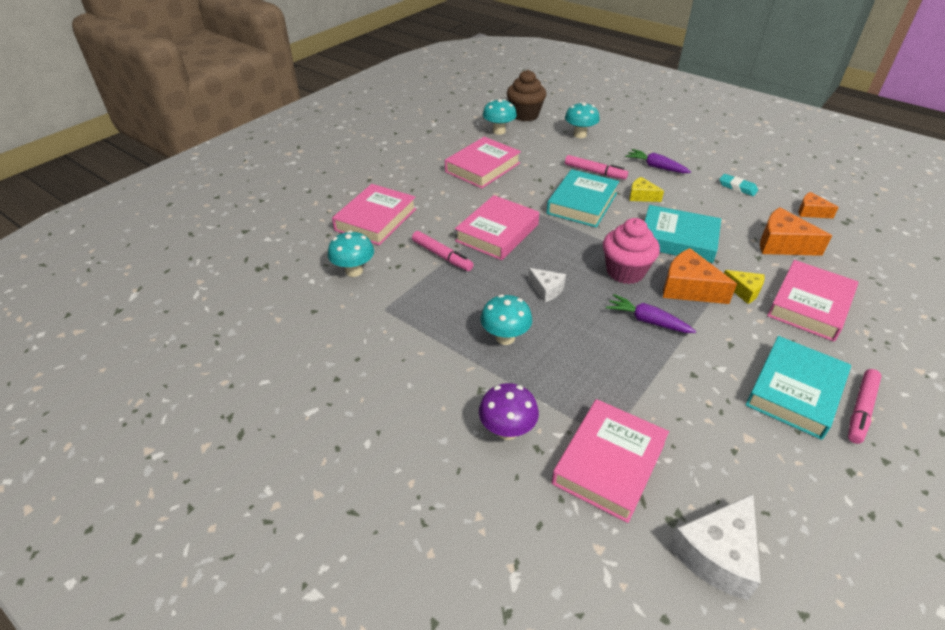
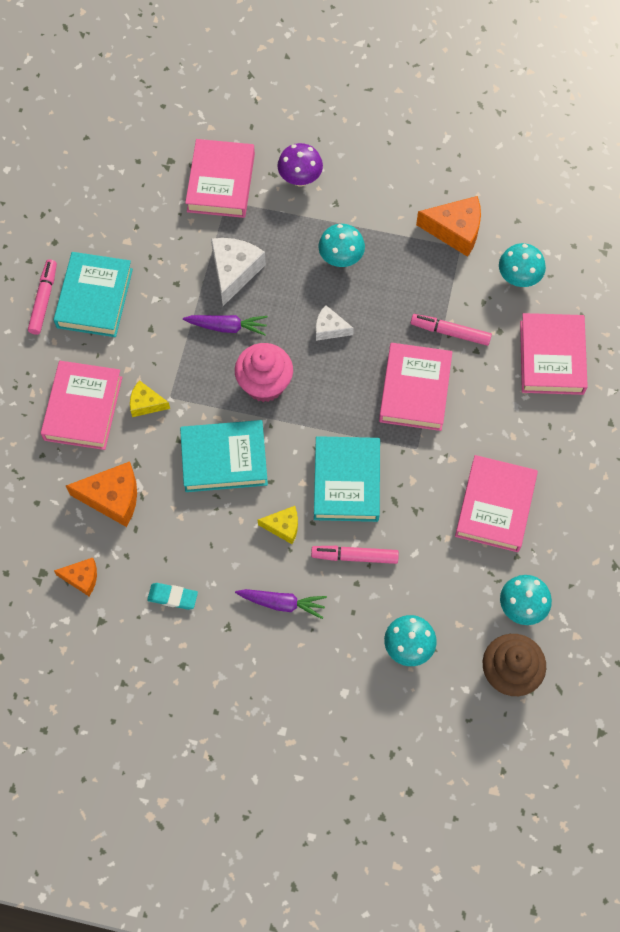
camera: 155 degrees right, 25 degrees up
orange cheese [663,248,737,304] -> orange cheese moved to [416,196,481,257]
white cheese [669,494,761,600] -> white cheese moved to [211,238,266,306]

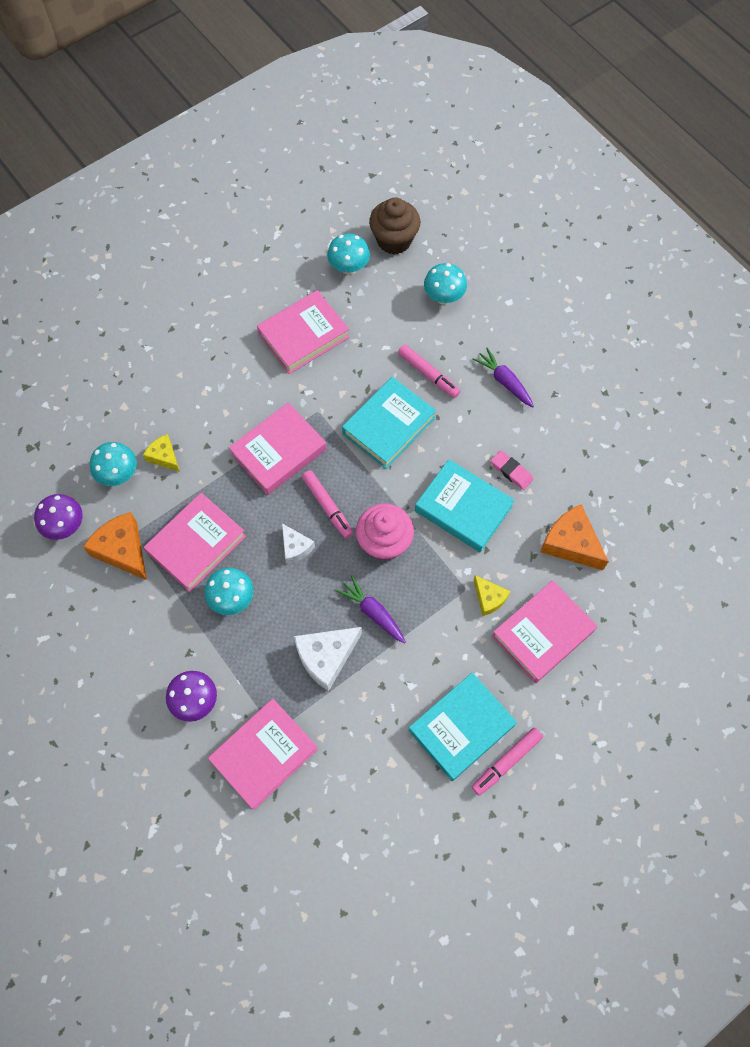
camera: 140 degrees left, 0 degrees up
orange cheese [54,558,97,596] -> none
turquoise eraser [147,583,198,610] -> none
yellow cheese [258,506,298,544] -> yellow cheese moved to [143,434,180,472]
pink marker [411,314,492,346] -> pink marker moved to [302,470,353,539]
pink book [520,313,588,395] -> pink book moved to [144,493,246,592]
none -> purple mushroom [34,494,83,540]
none -> pink eraser [491,450,533,490]

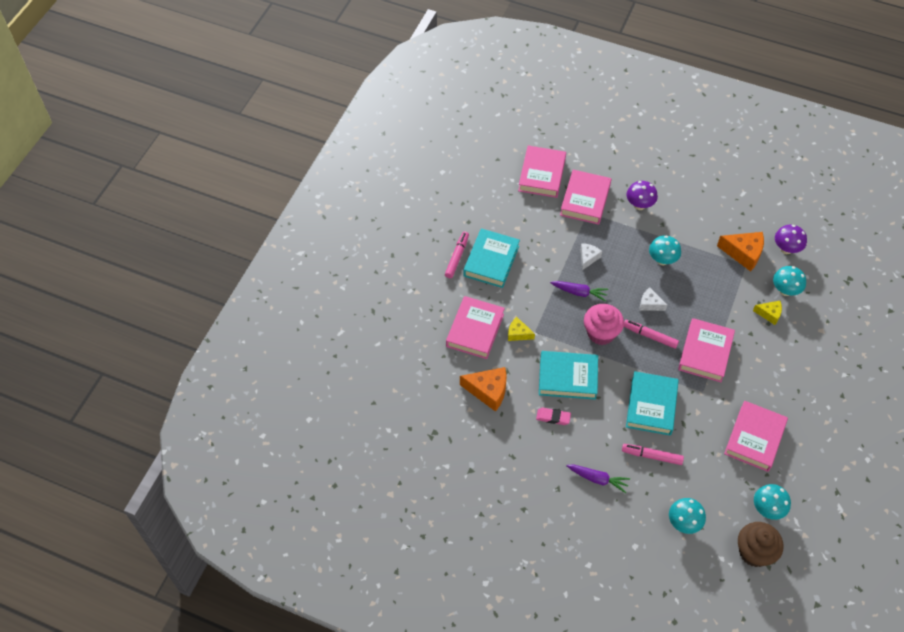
camera: 150 degrees right, 10 degrees down
pink book [144,493,246,592] -> pink book moved to [518,146,566,198]
white cheese [294,627,362,691] -> white cheese [580,243,602,270], size x0.59

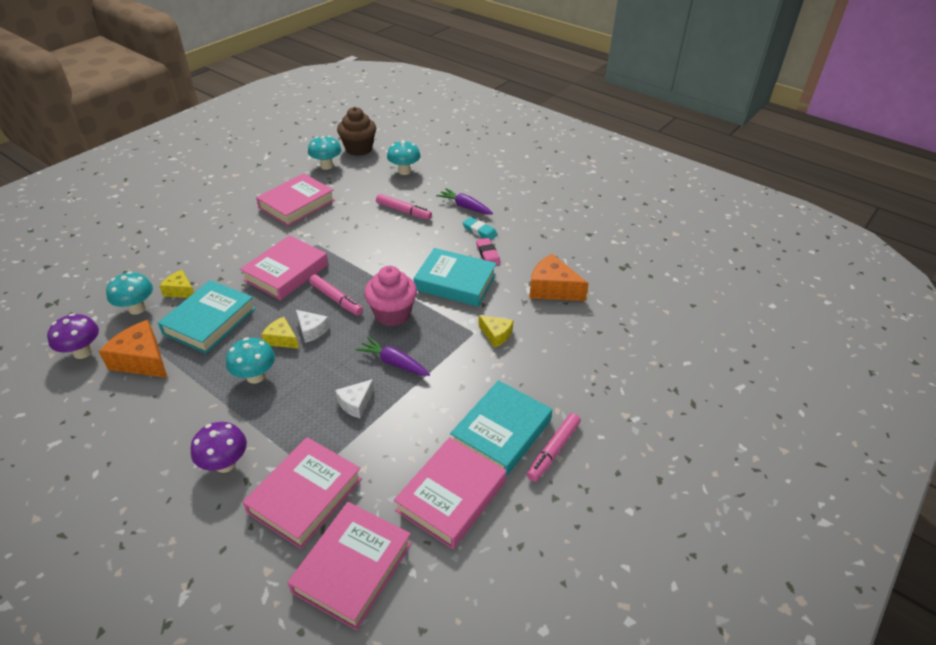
camera: 165 degrees left, 15 degrees down
pink book [446,296,505,359] -> pink book moved to [394,437,506,549]
pink eraser [536,408,571,425] -> pink eraser turned 45 degrees clockwise [476,238,501,265]
turquoise book [626,371,679,436] -> turquoise book moved to [158,280,256,354]
none -> yellow cheese [261,317,299,349]
none -> turquoise eraser [463,217,498,241]

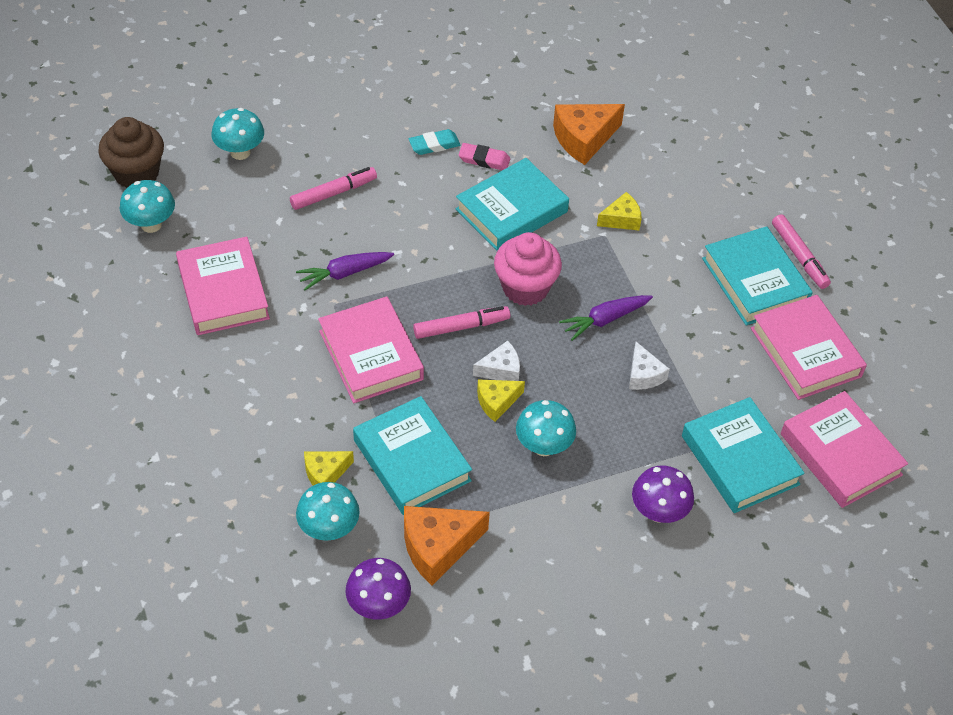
camera: 60 degrees left, 10 degrees up
pink book [243,437,362,549] -> turquoise book [682,397,805,513]
purple carrot [436,188,493,215] -> purple carrot moved to [296,252,394,290]

